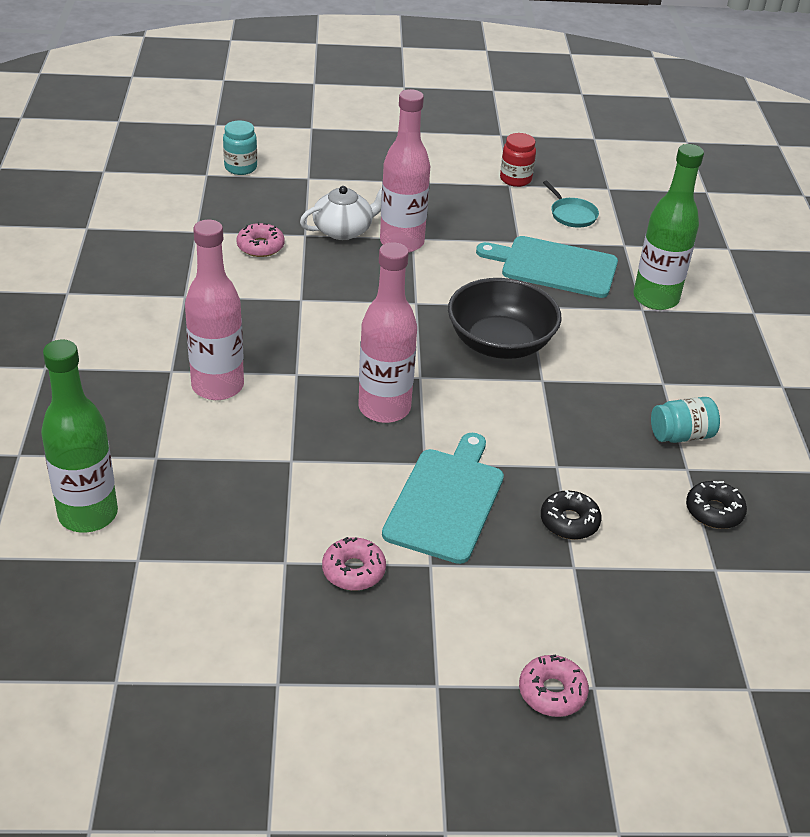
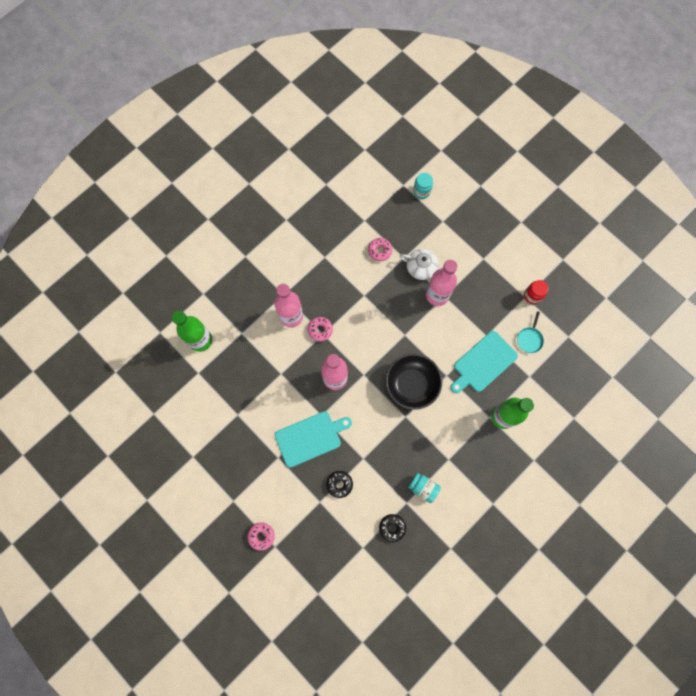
camera: 50 degrees right, 35 degrees up
pink donut [322,537,386,591] -> pink donut moved to [308,317,333,342]
turquoise cutting board [476,236,618,298] -> turquoise cutting board turned 105 degrees counterclockwise [450,331,518,393]

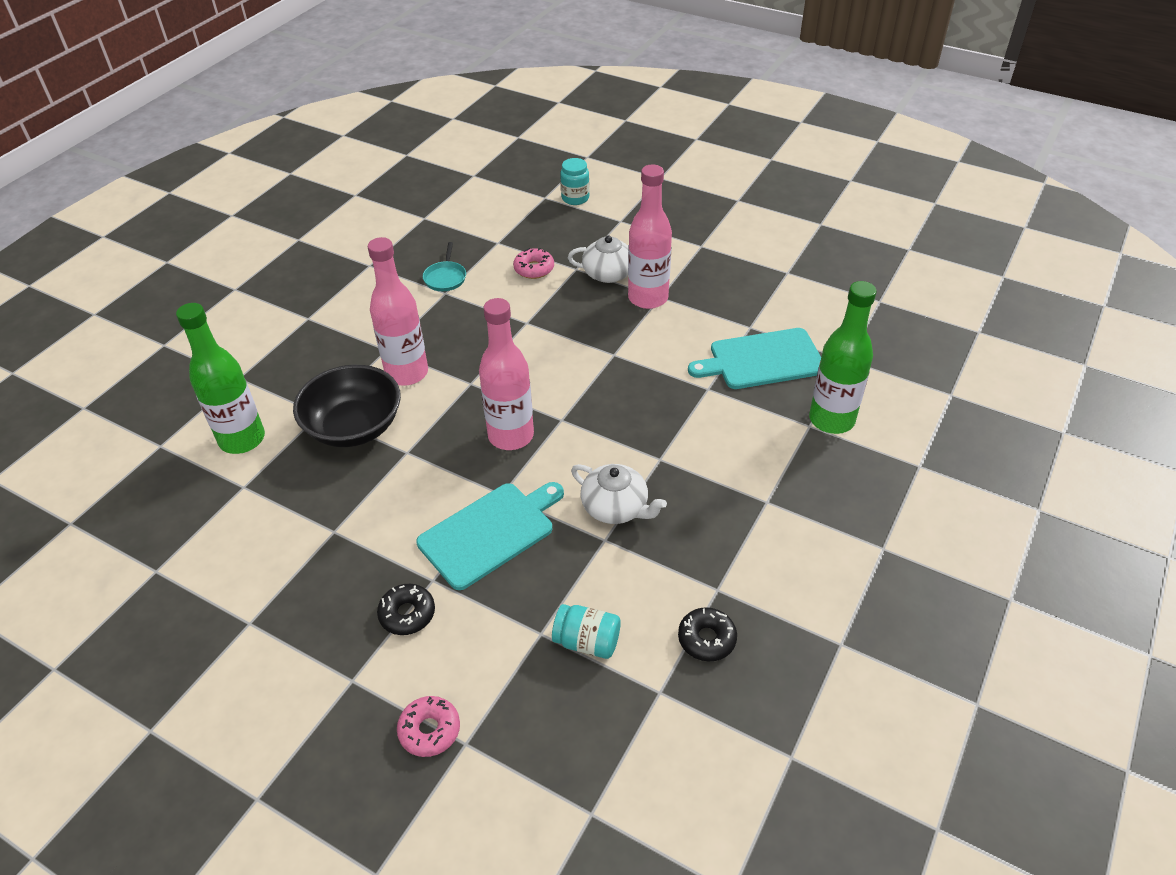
camera: 15 degrees left, 30 degrees down
pink donut [308,317,333,342] -> none
black donut [326,471,353,498] -> black donut moved to [377,584,435,635]
black bowl [385,353,442,410] -> black bowl moved to [293,365,401,447]
turquoise jar [408,473,441,503] -> turquoise jar moved to [552,604,621,659]
turquoise cutting board [450,331,518,393] -> turquoise cutting board turned 45 degrees clockwise [688,328,821,389]
turquoise pan [517,311,544,353] -> turquoise pan moved to [423,242,466,291]
red jar [524,280,548,304] -> none
none -> white teapot [571,464,667,524]

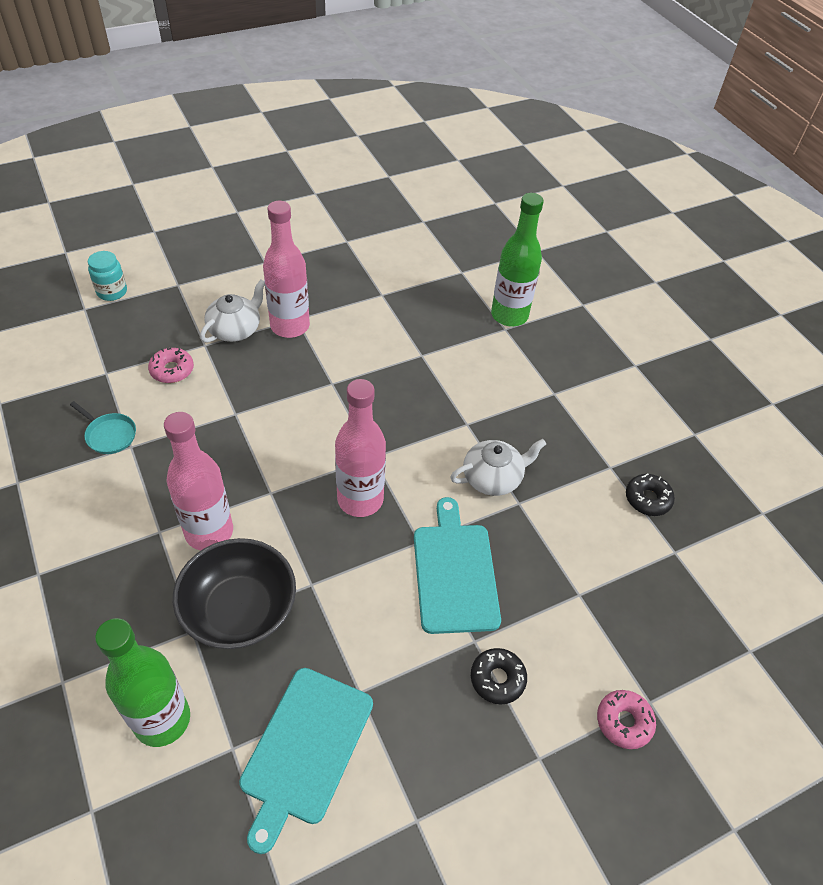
camera: 60 degrees left, 5 degrees up
turquoise jar [552,604,621,659] -> none
turquoise cutting board [688,328,821,389] -> turquoise cutting board moved to [239,668,373,854]

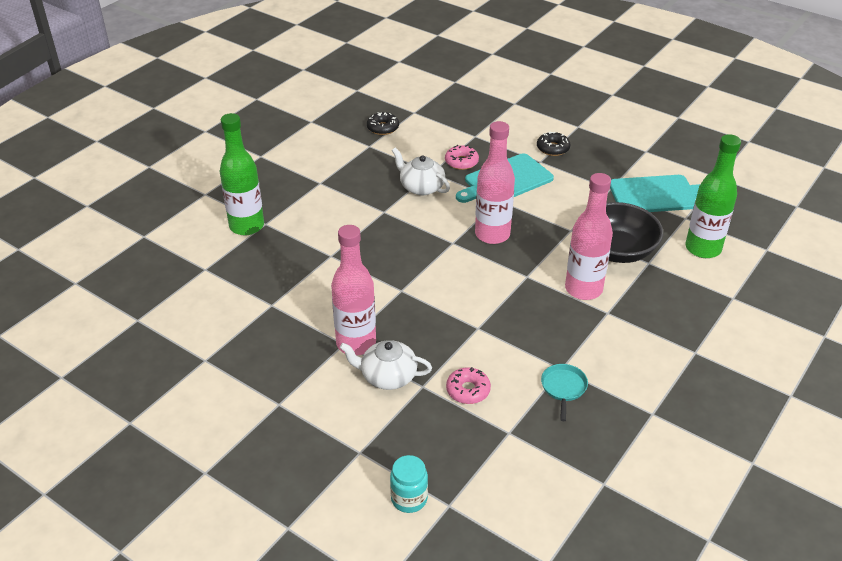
camera: 115 degrees left, 10 degrees down
pink donut [597,690,656,749] -> pink donut moved to [445,145,479,170]

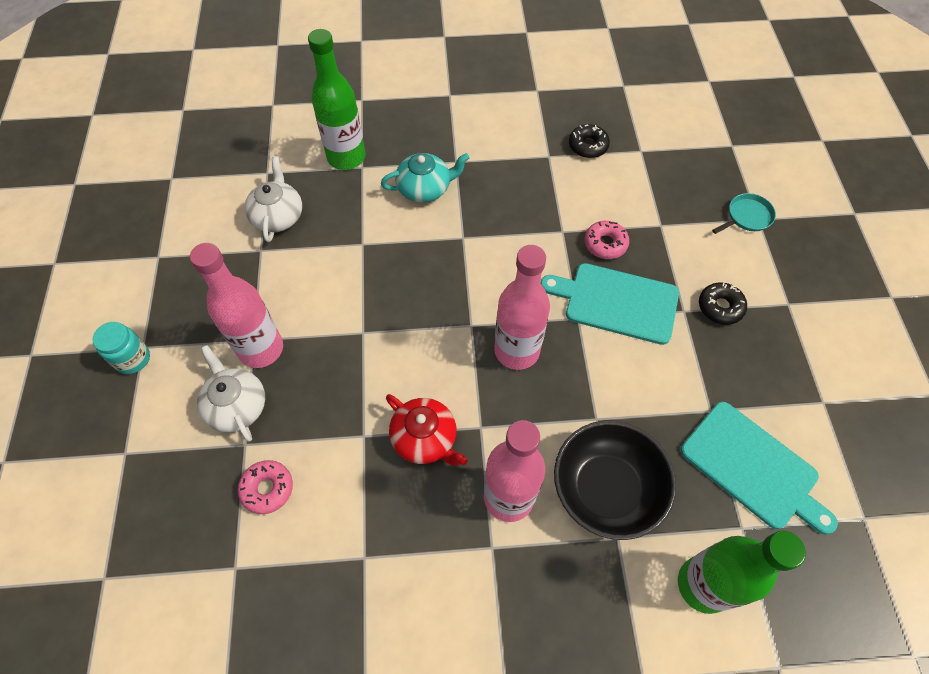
camera: 50 degrees right, 20 degrees up
turquoise jar [390,455,428,513] -> turquoise jar moved to [93,322,150,374]
white teapot [392,148,450,195] -> white teapot moved to [245,156,302,242]
turquoise pan [541,364,588,421] -> turquoise pan moved to [712,193,776,234]
none -> turquoise teapot [381,153,470,203]
none -> red teapot [386,394,468,466]

